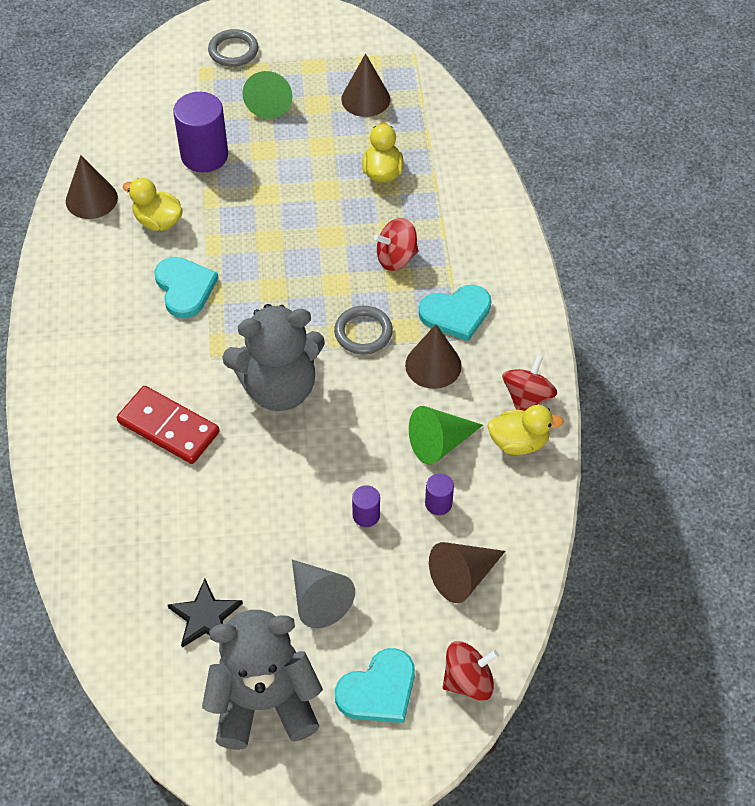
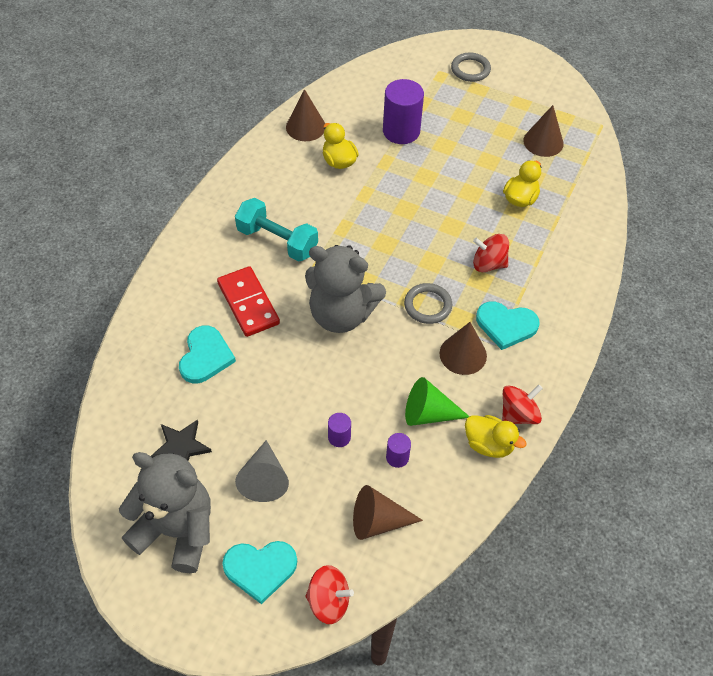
camera: 30 degrees right, 0 degrees up
turquoise heart [154,257,218,318] -> turquoise heart moved to [179,326,236,383]
green cone [243,71,292,119] -> none
none -> turquoise dumbbell [235,198,318,261]

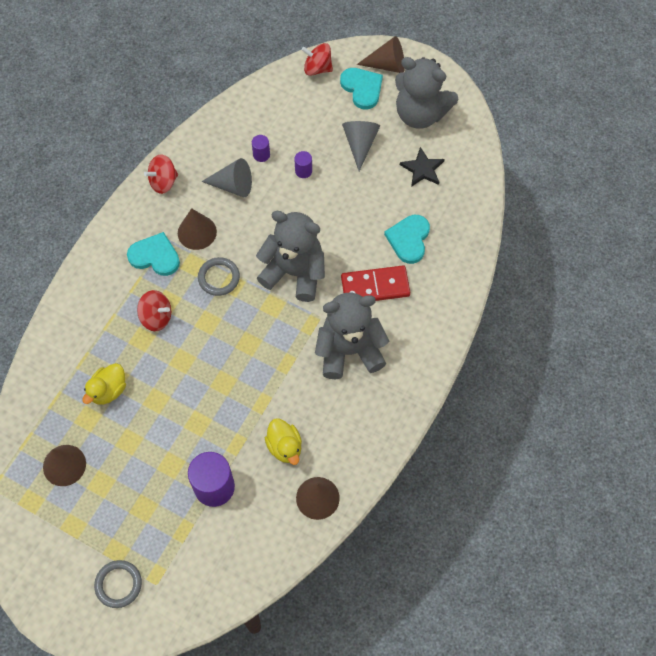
camera: 175 degrees left, 10 degrees up
red domino [217,266,280,337] -> red domino turned 75 degrees counterclockwise [341,266,410,301]
turquoise heart [222,541,297,604] -> turquoise heart turned 60 degrees clockwise [340,68,383,109]
turquoise dumbbell [235,198,318,261] -> grey teddy bear [315,293,389,379]
brown cone [353,485,423,540] -> brown cone moved to [357,36,405,73]
green cone [405,377,470,426] -> grey cone [201,158,252,197]
yellow duck [465,415,527,458] -> none

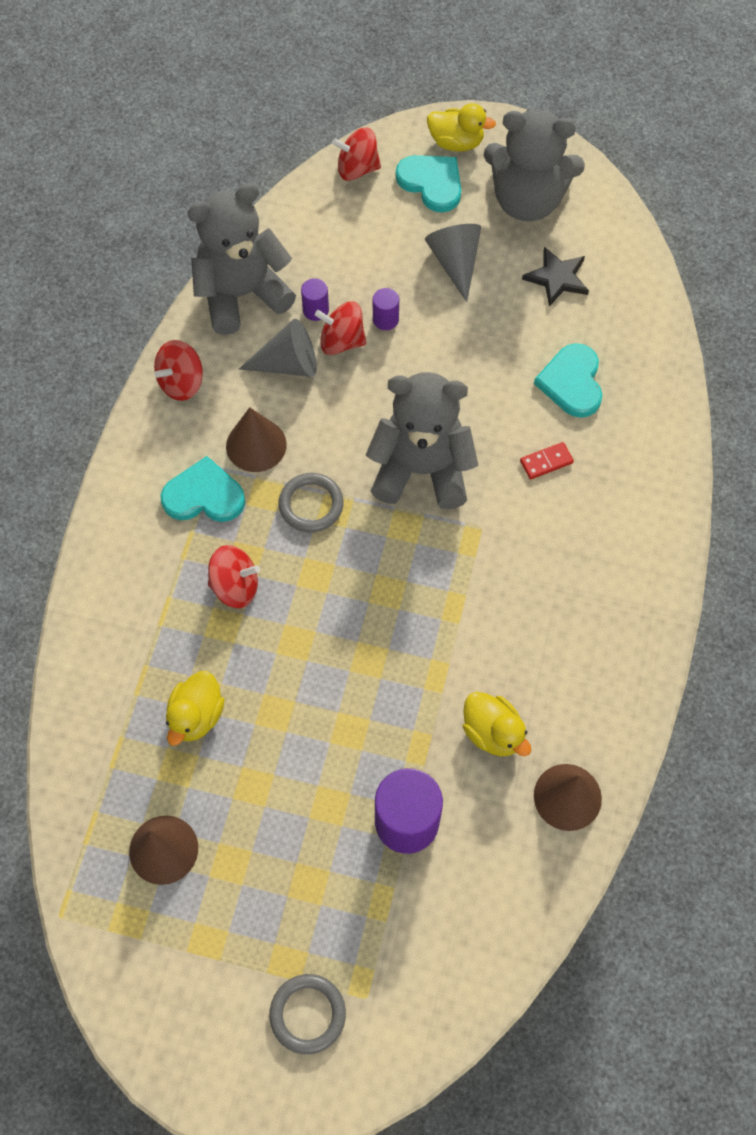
camera: 15 degrees left, 0 degrees up
grey teddy bear [315,293,389,379] -> grey teddy bear moved to [188,183,296,335]
red domino [341,266,410,301] -> red domino [520,442,574,479], size x0.49
brown cone [357,36,405,73] -> yellow duck [427,103,496,152]
none -> red spinning top [315,301,367,355]

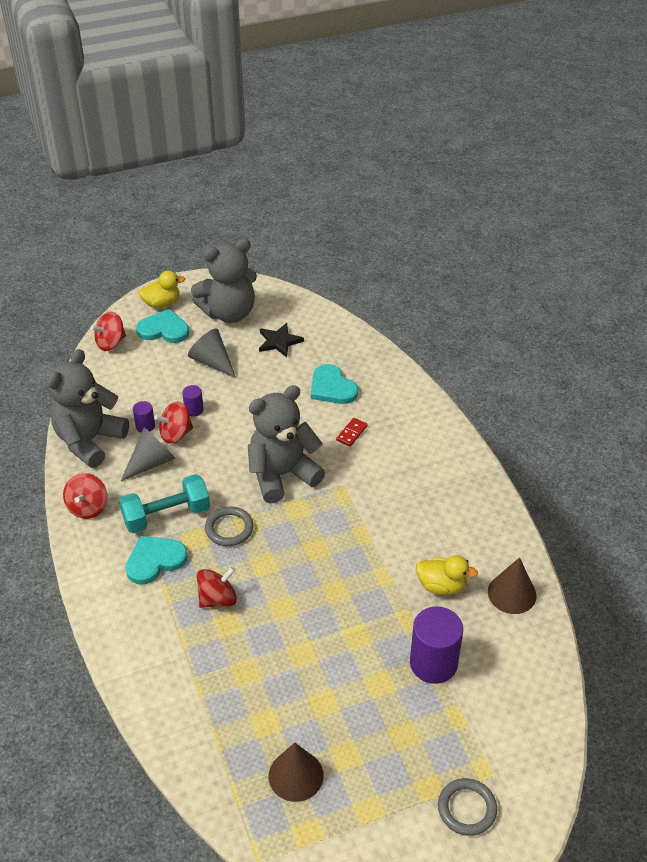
camera: 35 degrees left, 20 degrees down
yellow duck [166,671,225,745] -> none
brown cone [226,407,287,472] -> turquoise dumbbell [119,474,210,533]

